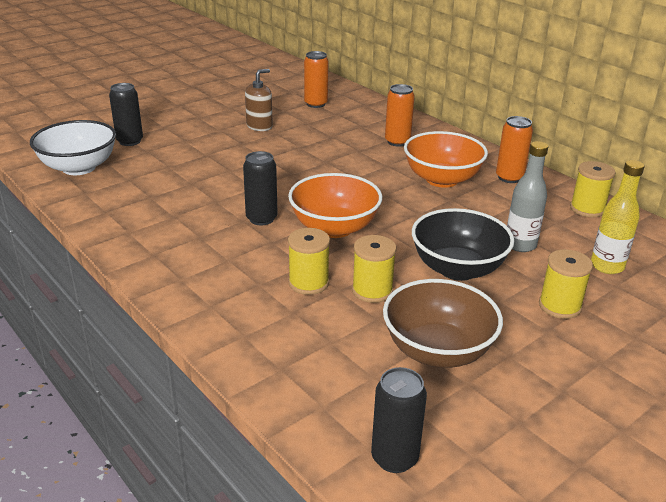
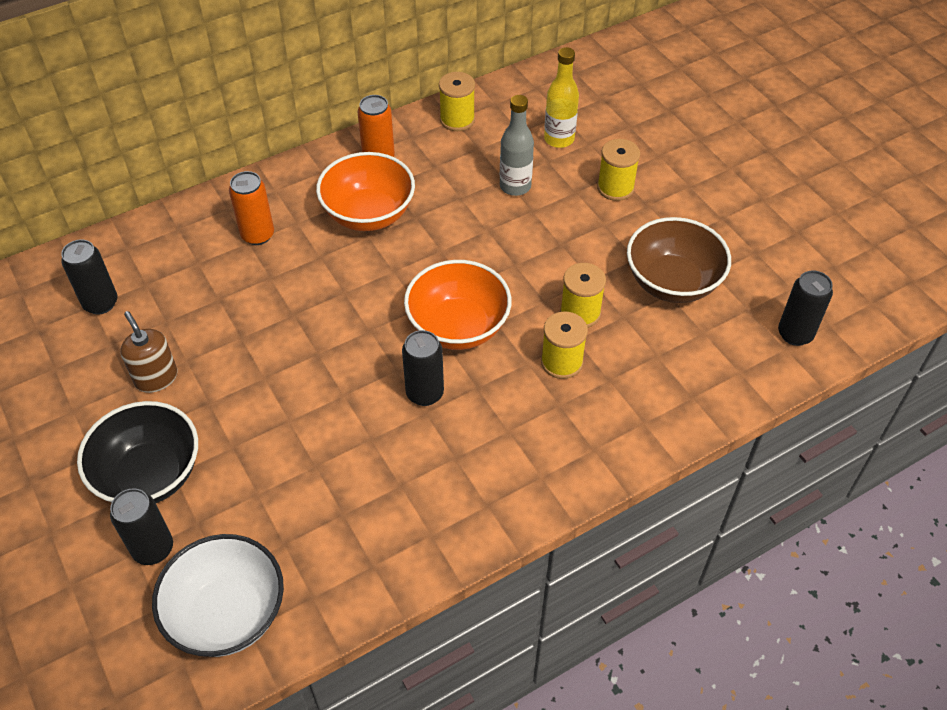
camera: 80 degrees left, 20 degrees up
orange can [304,51,329,108] -> black can [61,240,117,314]
black bowl [412,208,514,281] -> black bowl moved to [77,401,198,503]

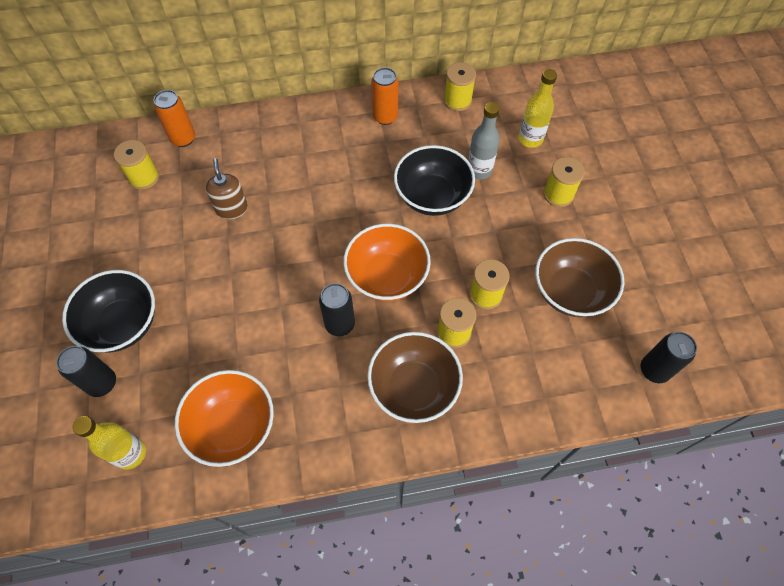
camera: 20 degrees right, 10 degrees up
black can [61,240,117,314] -> yellow spool [114,140,159,190]
brown soap dispenser [120,311,177,393] -> brown soap dispenser moved to [206,158,248,219]
white bowl [152,534,284,657] -> yellow bottle [73,416,146,470]
orange can [229,171,274,245] -> orange can moved to [154,90,195,147]
orange bowl [316,152,415,231] -> orange bowl moved to [175,370,274,467]
none -> brown bowl [367,332,463,423]
none -> black bowl [394,145,475,216]

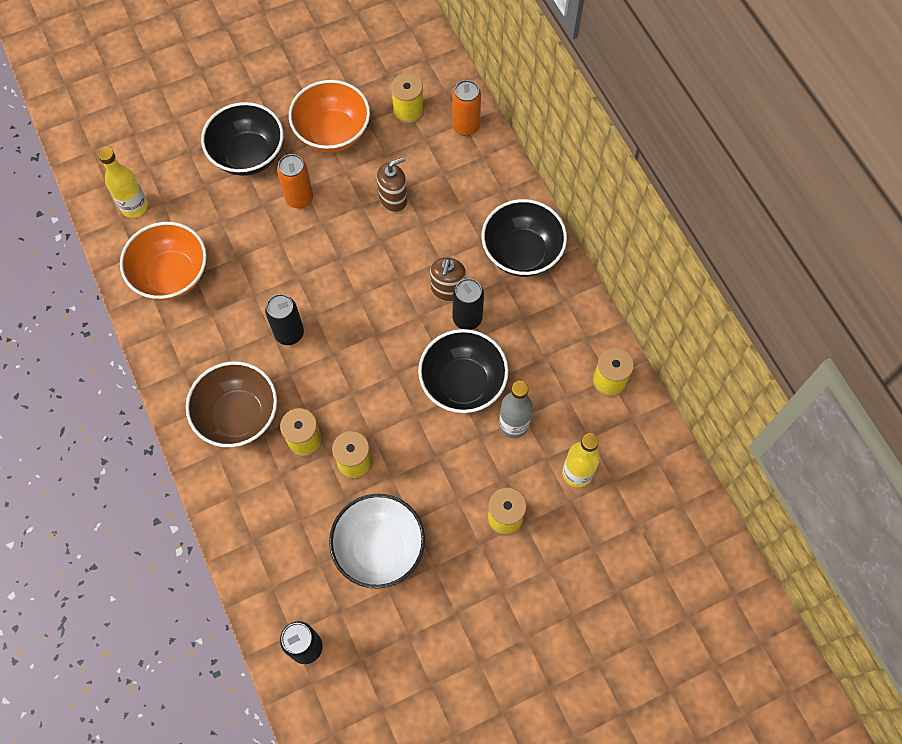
camera: 75 degrees right, 5 degrees up
black can [56,346,116,397] -> black can moved to [453,278,484,330]
orange bowl [343,224,431,301] -> orange bowl moved to [289,80,370,152]
orange can [371,67,399,125] -> orange can moved to [277,154,313,208]
brown bowl [535,238,624,317] -> white bowl [329,494,425,589]
none -> brown soap dispenser [430,258,466,302]
none -> black bowl [482,199,567,277]

